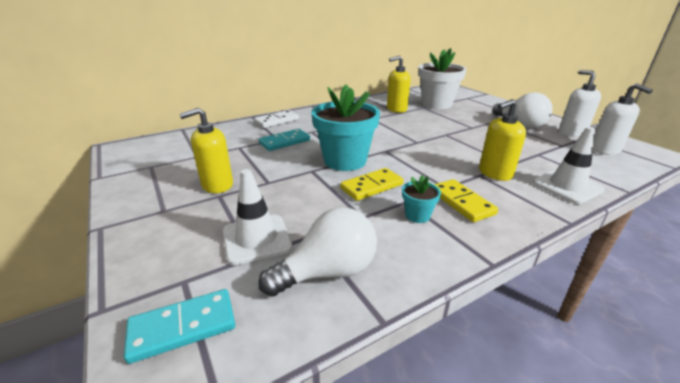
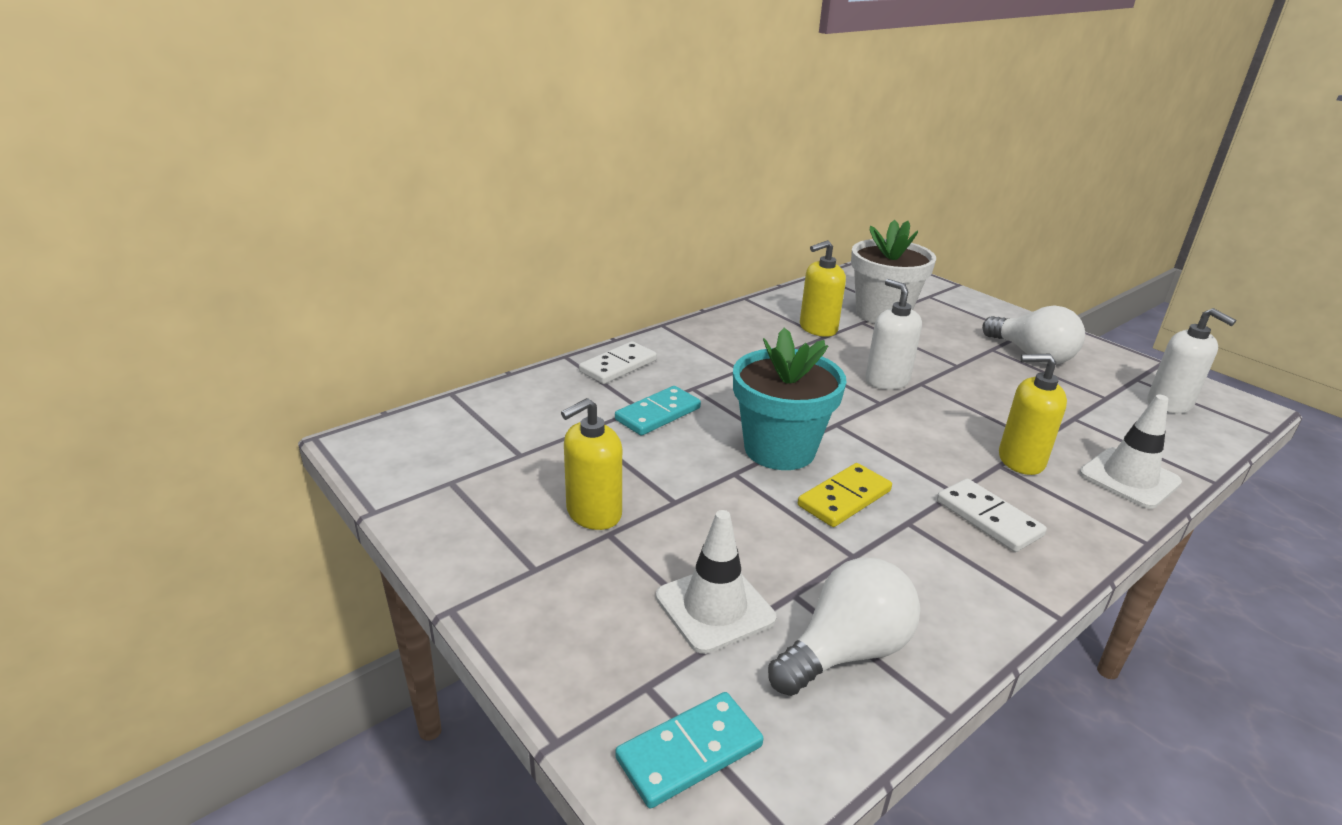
camera: 10 degrees left, 0 degrees up
turquoise flower pot [402,175,441,223] -> none
yellow domino [434,179,498,222] -> white domino [937,479,1047,552]
yellow soap dispenser [479,99,526,181] -> yellow soap dispenser turned 45 degrees clockwise [999,353,1067,475]
white soap dispenser [559,70,601,137] -> white soap dispenser moved to [865,279,922,390]

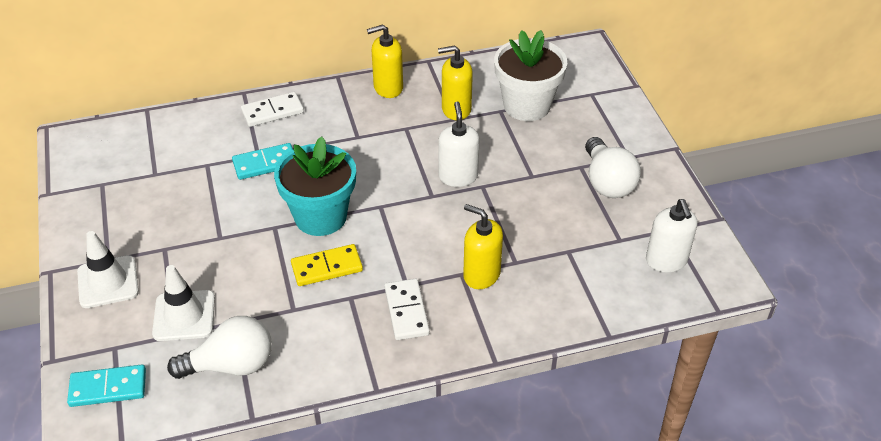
camera: 25 degrees right, 15 degrees up
yellow soap dispenser [561,398,622,530] -> yellow soap dispenser moved to [367,24,403,98]
white traffic cone [1079,395,1182,509] -> white traffic cone moved to [77,231,139,308]

